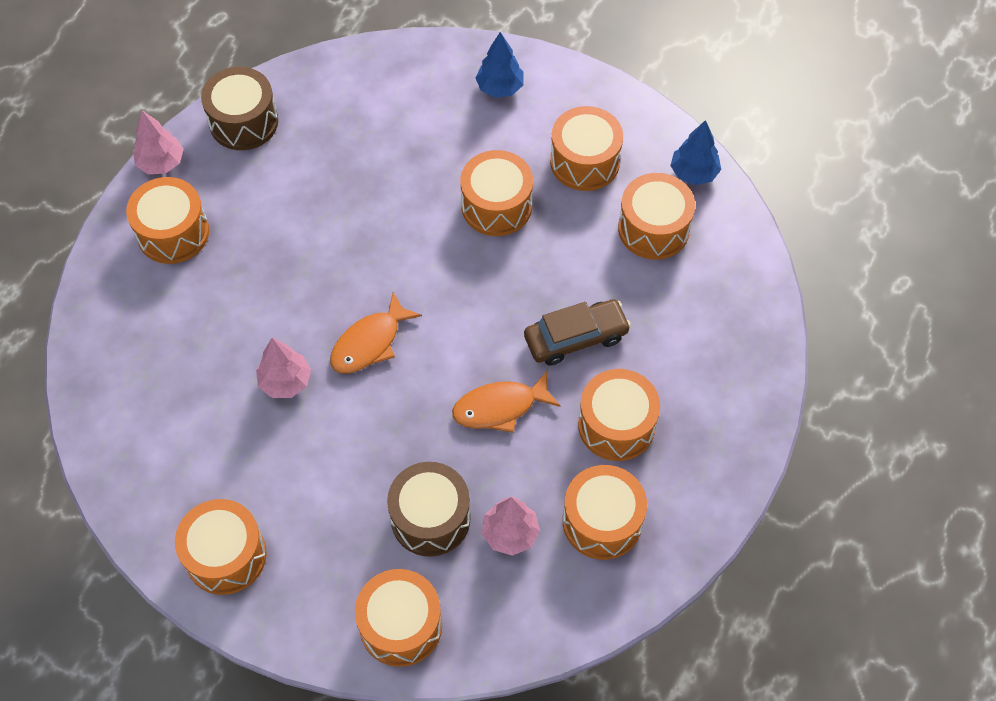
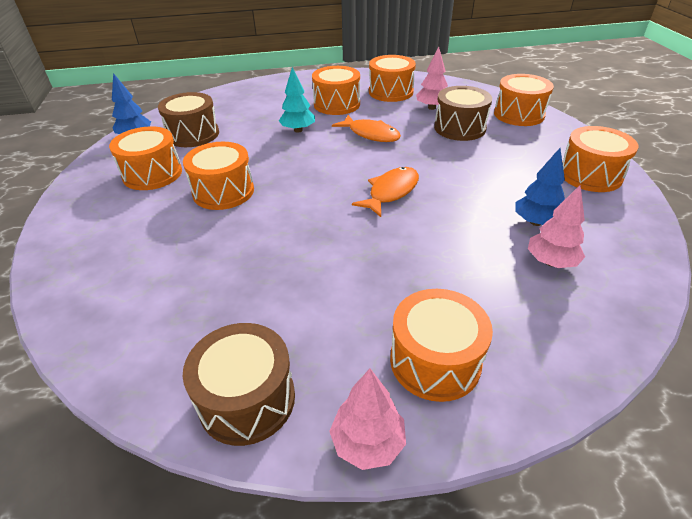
camera: 125 degrees left, 20 degrees down
pink tree [256,338,311,398] -> pink tree moved to [528,184,585,268]
orange fish [330,292,422,373] -> orange fish turned 60 degrees counterclockwise [352,167,419,217]
blue tree [475,32,524,98] -> blue tree moved to [515,148,565,226]
brown car [524,300,631,366] -> turquoise tree [279,67,315,133]
orange drum [618,173,695,260] -> brown drum [158,92,219,147]

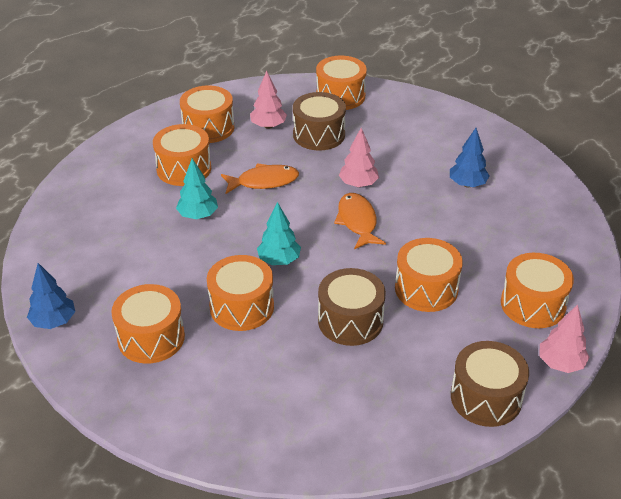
camera: 50 degrees left, 0 degrees up
brown drum [158,92,219,147] -> brown drum moved to [318,268,386,346]
pink tree [528,184,585,268] -> pink tree moved to [339,128,379,187]
orange drum [562,126,638,192] -> orange drum moved to [395,238,463,312]
none -> turquoise tree [257,202,301,265]

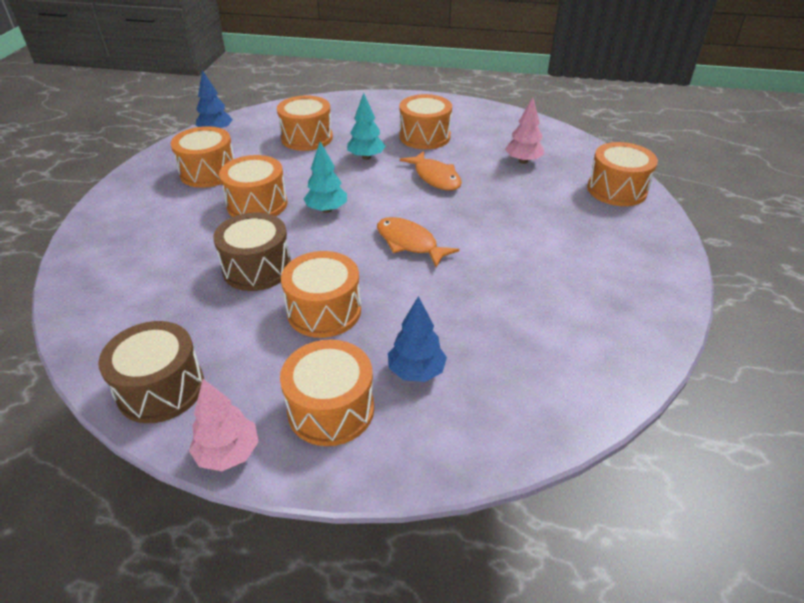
camera: 70 degrees right, 0 degrees up
orange drum [180,85,234,143] -> orange drum moved to [277,95,333,151]
brown drum [293,92,346,150] -> none
orange fish [334,193,386,249] -> orange fish turned 105 degrees counterclockwise [377,217,459,268]
pink tree [339,128,379,187] -> none
blue tree [450,128,490,187] -> blue tree moved to [388,296,447,382]

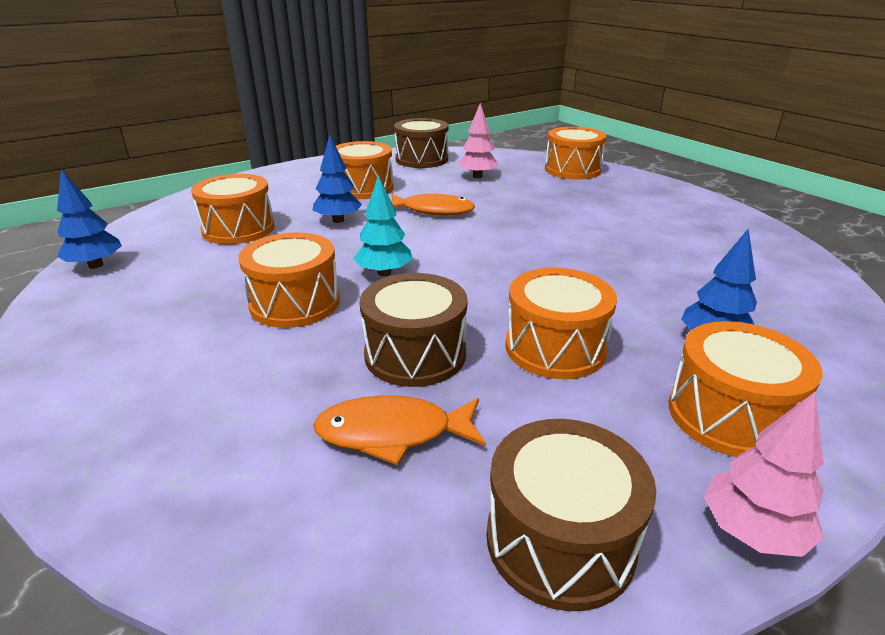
camera: 45 degrees left, 10 degrees down
orange drum [171,126,234,188] -> none
turquoise tree [347,93,385,160] -> blue tree [313,135,362,223]
orange fish [377,217,459,268] -> orange fish moved to [313,395,486,465]
none -> brown drum [394,118,448,168]

